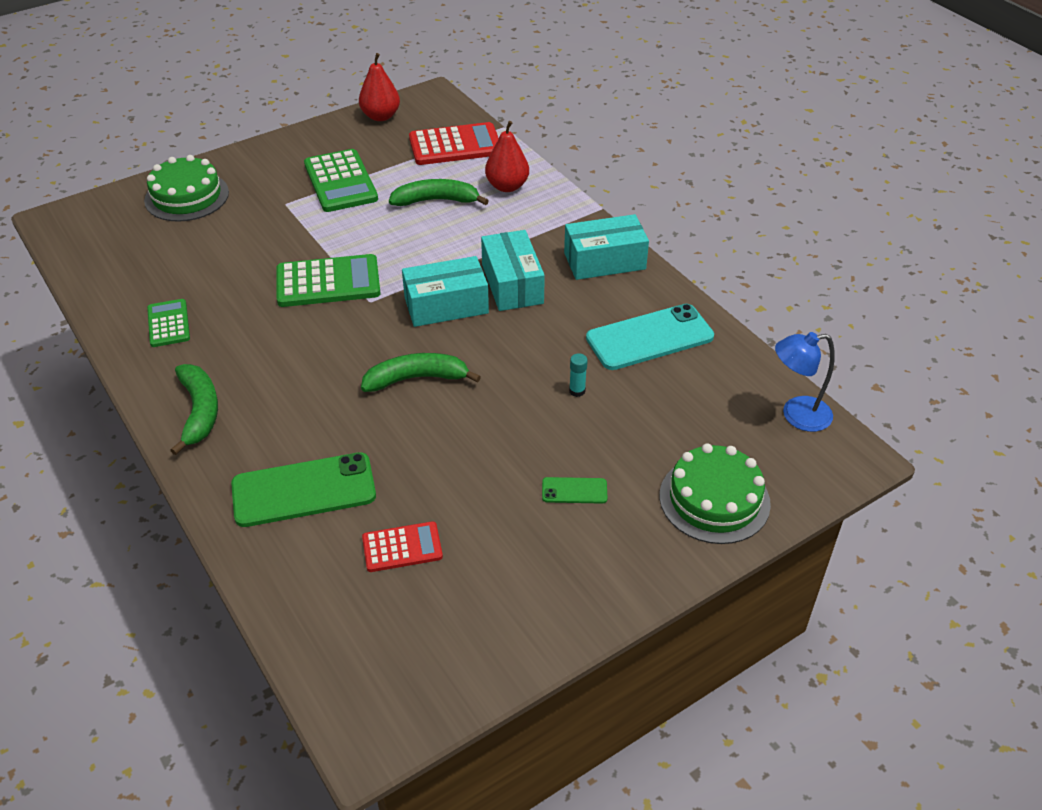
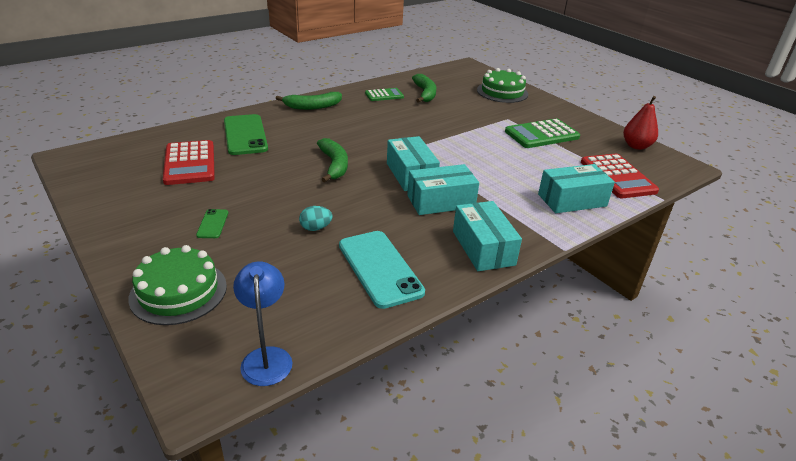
camera: 85 degrees right, 10 degrees down
green calculator [276,254,381,307] -> none
red calculator [362,521,443,572] -> red calculator [163,140,215,185], size x1.69
green banana [389,179,489,206] -> green banana moved to [412,74,436,103]
red pear [485,121,529,192] -> turquoise box [538,164,615,213]
turquoise glue stick [569,353,588,397] -> turquoise egg [299,206,333,231]

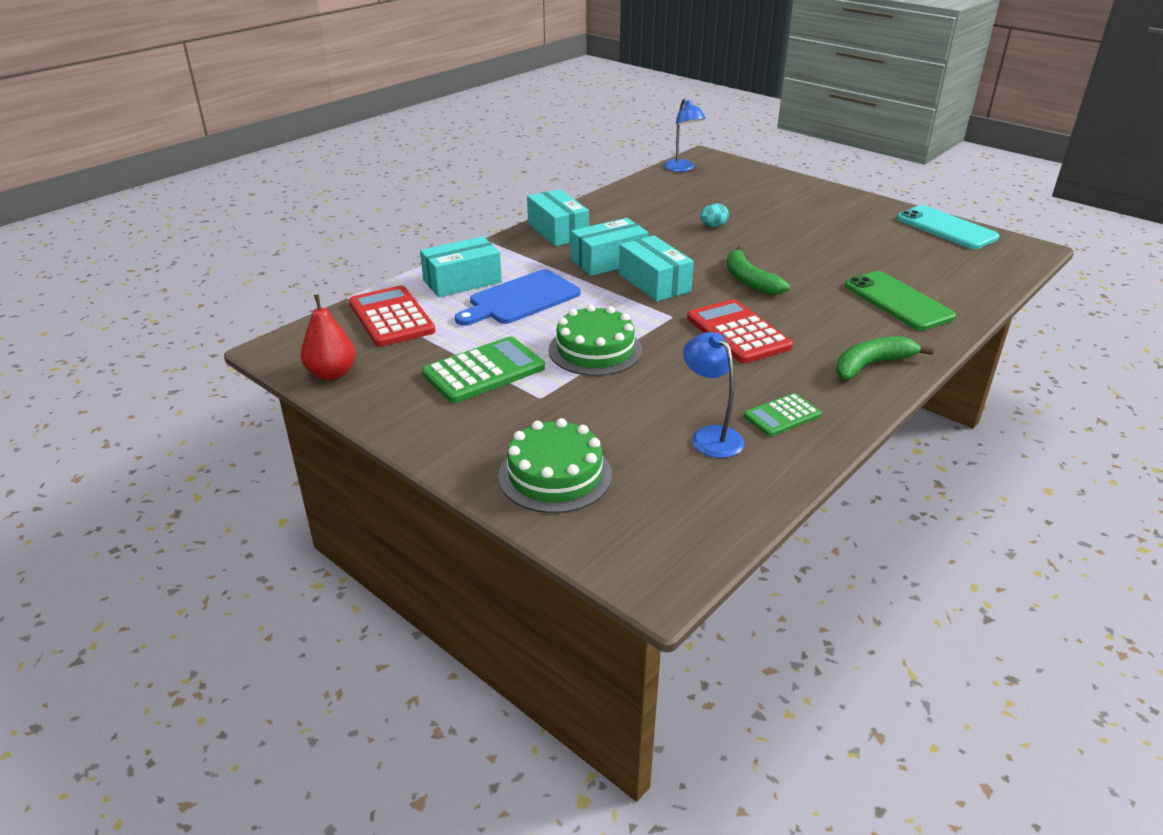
camera: 170 degrees right, 0 degrees up
green cake [128,245,227,325] -> green cake moved to [549,305,642,376]
red calculator [163,140,215,185] -> red calculator moved to [687,299,793,363]
green phone [196,209,228,238] -> none
turquoise phone [339,231,425,309] -> turquoise phone moved to [897,205,999,249]
green banana [412,74,436,103] -> blue lamp [683,332,744,458]
none -> blue cutting board [455,269,581,326]

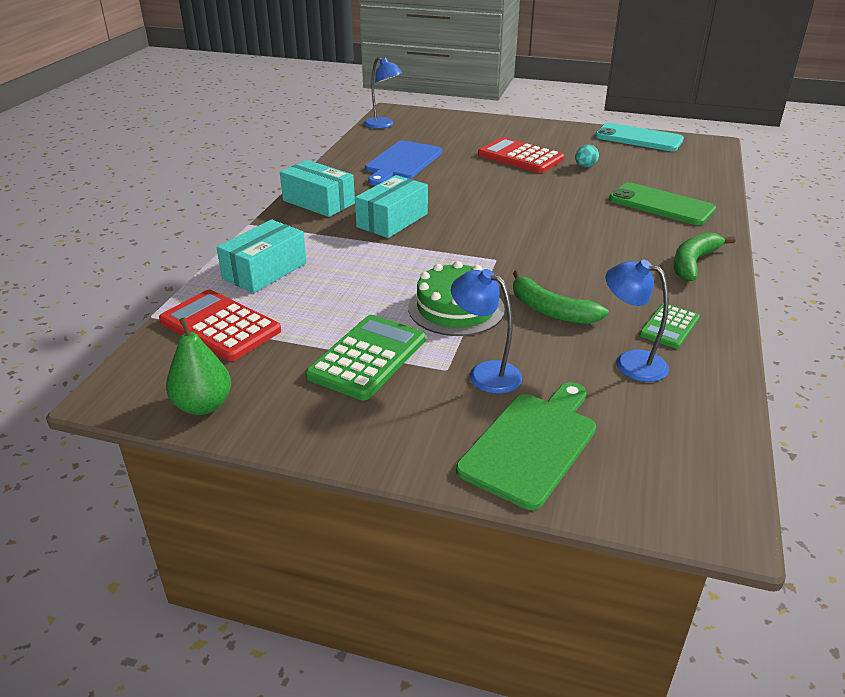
camera: 25 degrees left, 0 degrees up
red pear [301,294,356,380] -> green pear [166,317,231,415]
blue cutting board [455,269,581,326] -> blue cutting board moved to [365,141,442,186]
green cake [498,418,612,513] -> green cutting board [456,382,596,510]
turquoise box [619,235,694,302] -> none
red calculator [687,299,793,363] -> red calculator moved to [478,137,564,173]
turquoise egg [700,203,729,227] -> turquoise egg moved to [575,145,599,167]
green banana [727,246,790,295] -> green banana moved to [513,270,609,324]
none -> blue lamp [451,269,522,394]

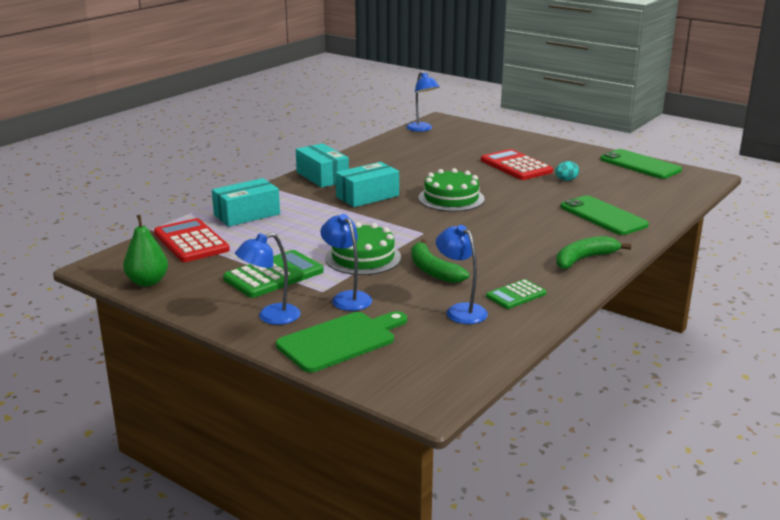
camera: 20 degrees right, 10 degrees down
blue cutting board [365,141,442,186] -> none
turquoise phone [595,123,684,151] -> green phone [600,149,682,179]
none -> blue lamp [235,233,300,325]
none -> green cake [418,168,485,212]

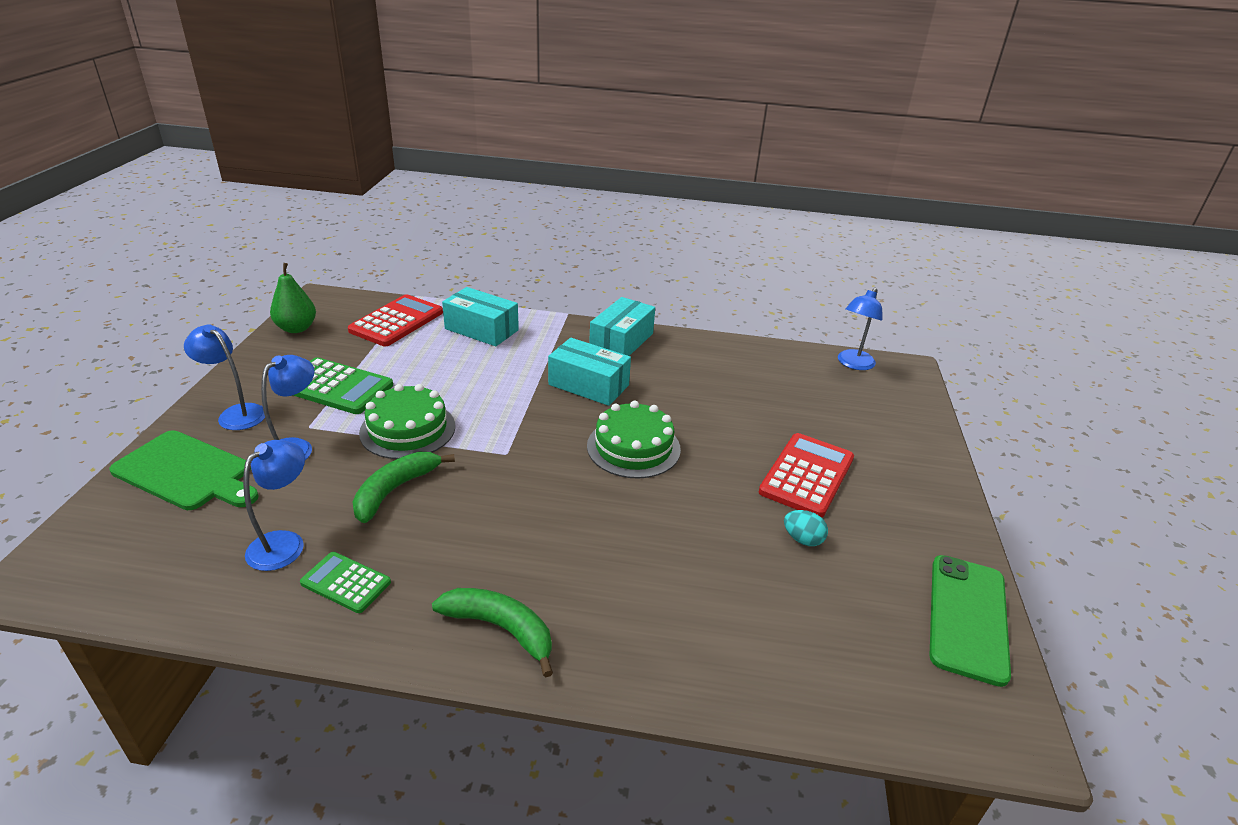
camera: 60 degrees right, 10 degrees up
green phone [561,195,649,235] -> none

